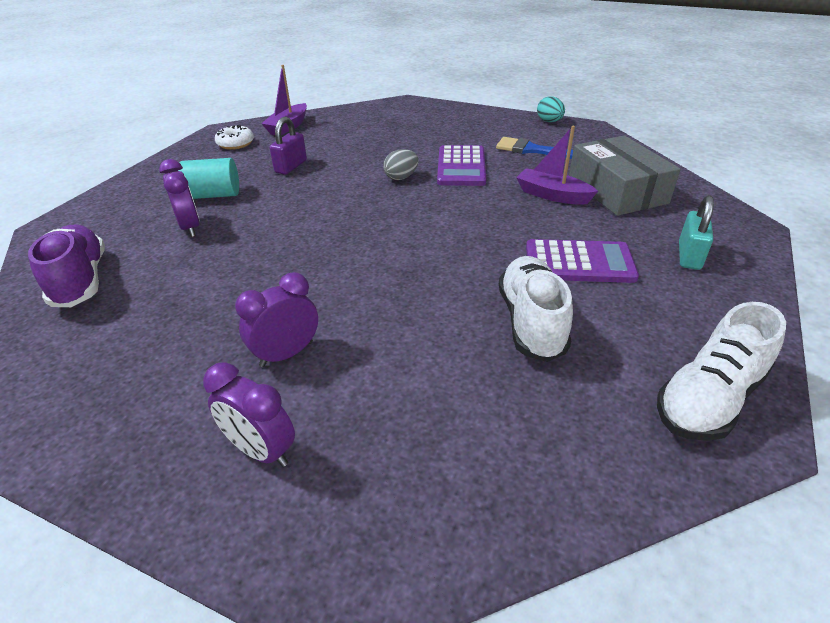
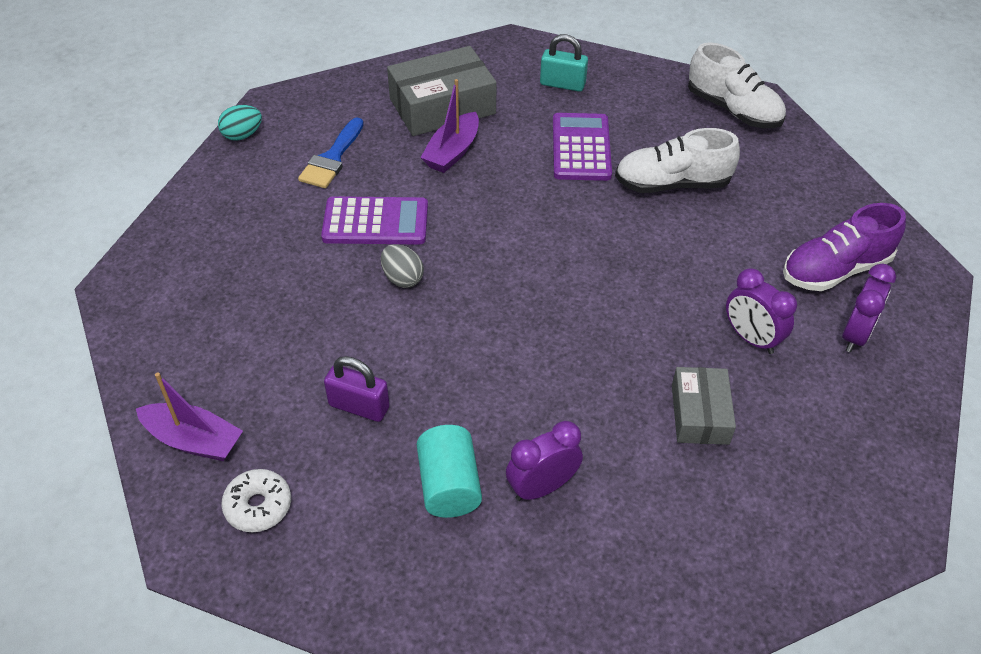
camera: 95 degrees left, 10 degrees up
purple shoe [28,225,105,307] -> purple shoe moved to [783,203,906,291]
none -> grey box [672,367,736,445]

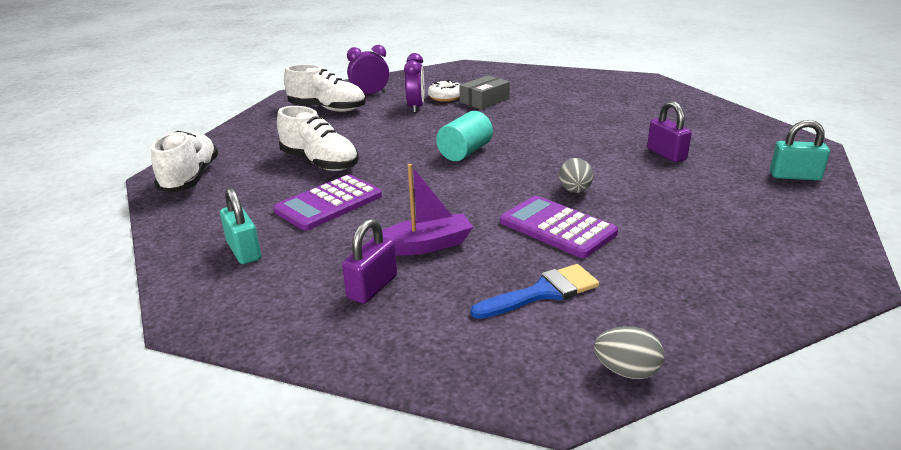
camera: 135 degrees left, 20 degrees down
purple boat [136,372,243,461] -> turquoise padlock [770,120,830,181]
turquoise egg [218,105,262,141] -> grey egg [594,326,664,379]
white donut [221,469,291,532] -> white donut moved to [428,80,461,102]
grey box [387,46,497,136] -> purple padlock [342,219,397,304]
turquoise cylinder [417,425,482,518] -> turquoise cylinder moved to [436,111,493,161]
purple clock [506,421,583,501] -> none
purple shoe [783,203,906,291] -> white shoe [284,64,366,112]

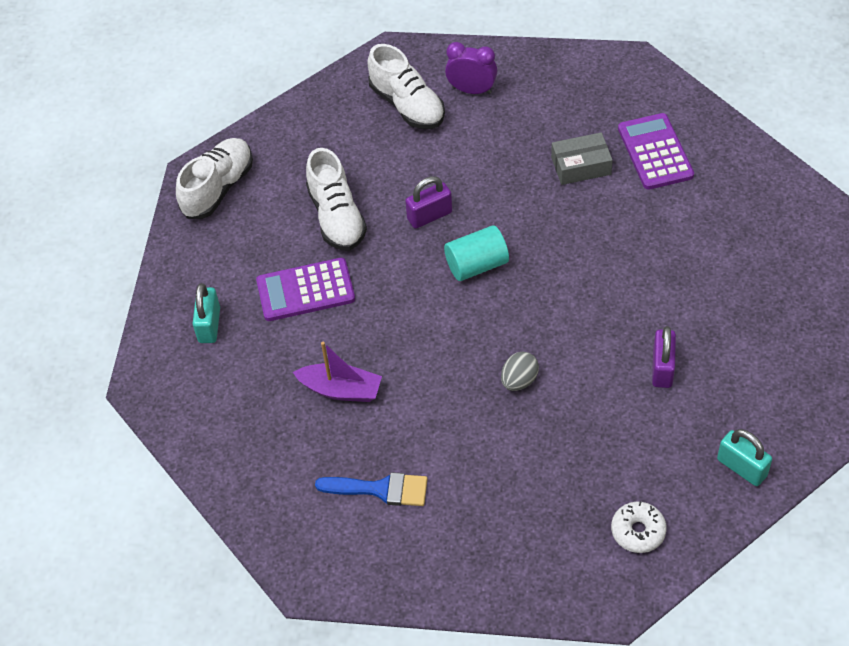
camera: 35 degrees right, 25 degrees up
purple padlock [342,219,397,304] -> purple padlock moved to [405,176,452,229]
purple clock [404,53,424,113] -> none
white donut [428,80,461,102] -> white donut moved to [611,502,667,553]
purple calculator [500,196,618,258] -> purple calculator moved to [618,113,694,190]
grey egg [594,326,664,379] -> none

